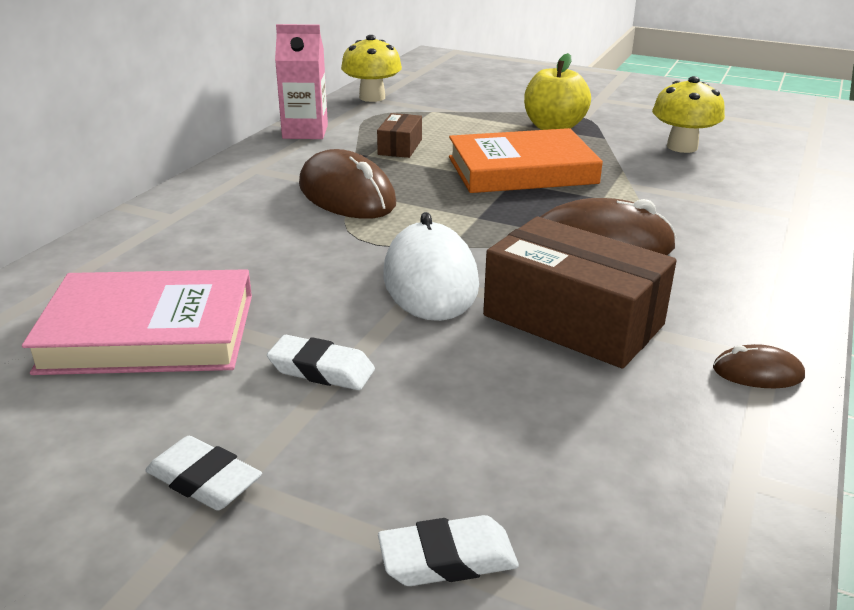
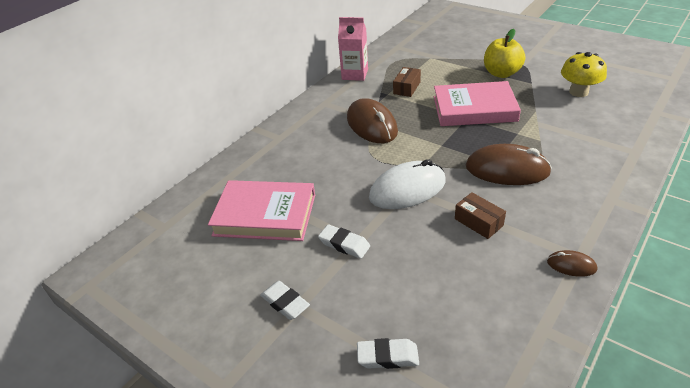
camera: 15 degrees right, 10 degrees up
yellow mushroom [341,35,402,102] -> none
white mouse [383,212,479,321] -> white mouse turned 60 degrees clockwise [369,159,446,209]
orange book [449,128,603,193] -> pink book [434,81,521,126]
brown box [483,216,677,369] -> brown box [455,192,506,239], size x0.50

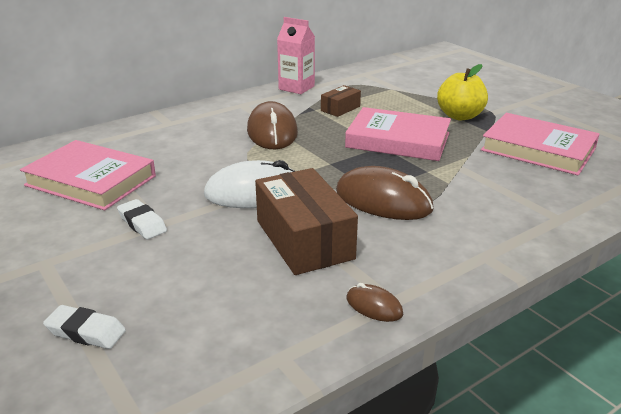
camera: 15 degrees right, 10 degrees down
white eraser [260,281,310,320] -> none
brown box [455,192,506,239] -> brown box [255,168,358,275], size x1.98
yellow mushroom [561,52,607,97] -> pink book [481,113,599,175]

